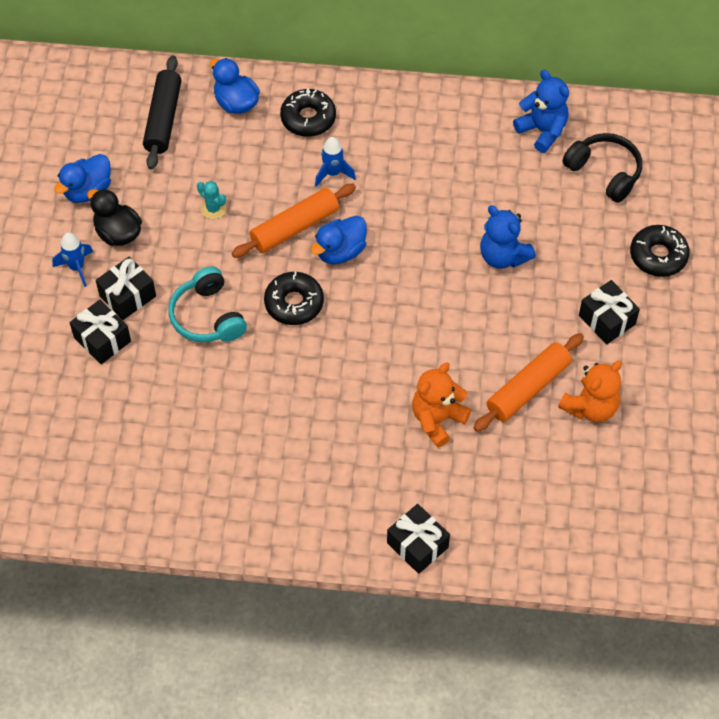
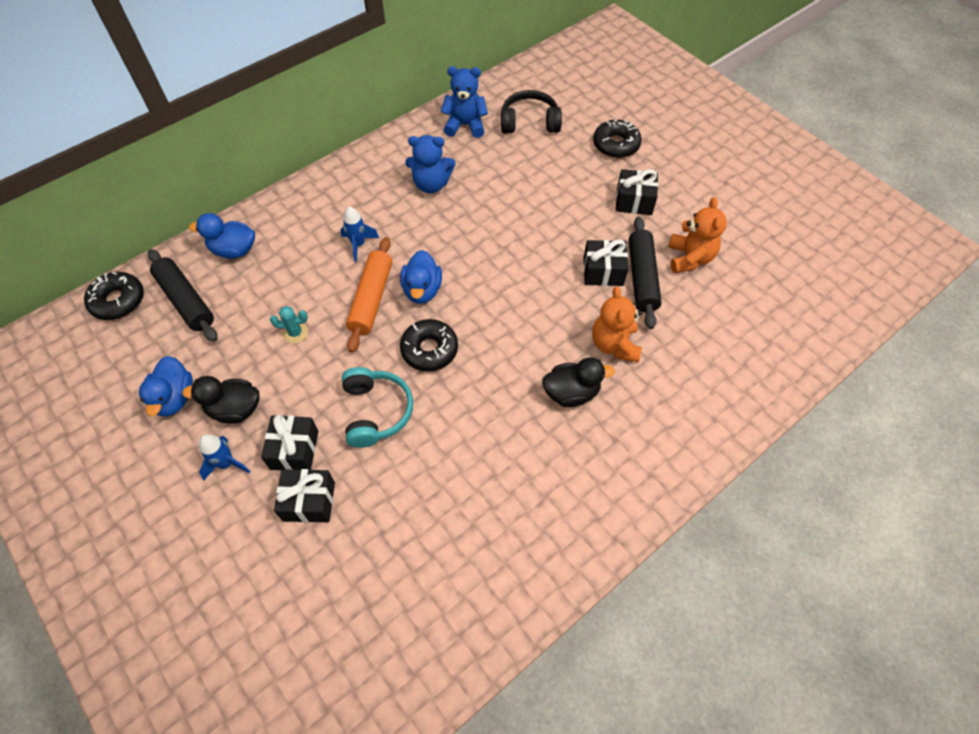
camera: 45 degrees left, 0 degrees up
turquoise headphones [168,266,247,342] -> turquoise headphones turned 120 degrees counterclockwise [342,367,413,448]
black donut [280,88,336,137] -> black donut moved to [84,272,144,320]
black gift [387,504,450,574] -> black gift moved to [584,240,628,286]
orange rolling pin [474,333,584,432] -> black rolling pin [629,216,662,329]
blue teddy bear [480,205,536,269] -> blue teddy bear moved to [405,135,455,193]
none -> black duck [542,357,615,407]

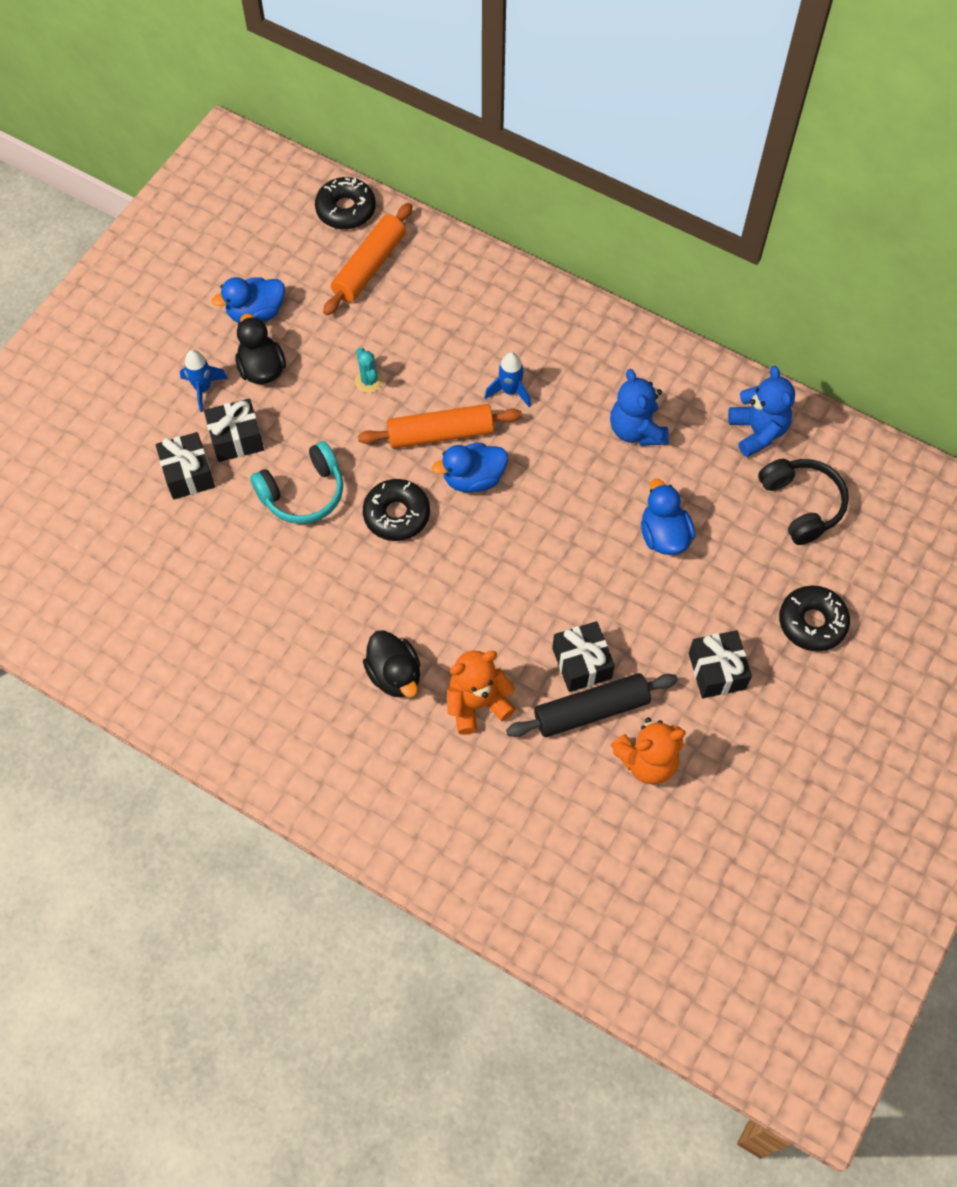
camera: 70 degrees right, 5 degrees up
black rolling pin [148,249,217,342] -> orange rolling pin [323,203,412,316]
blue duck [189,213,255,259] -> blue duck moved to [641,479,695,555]

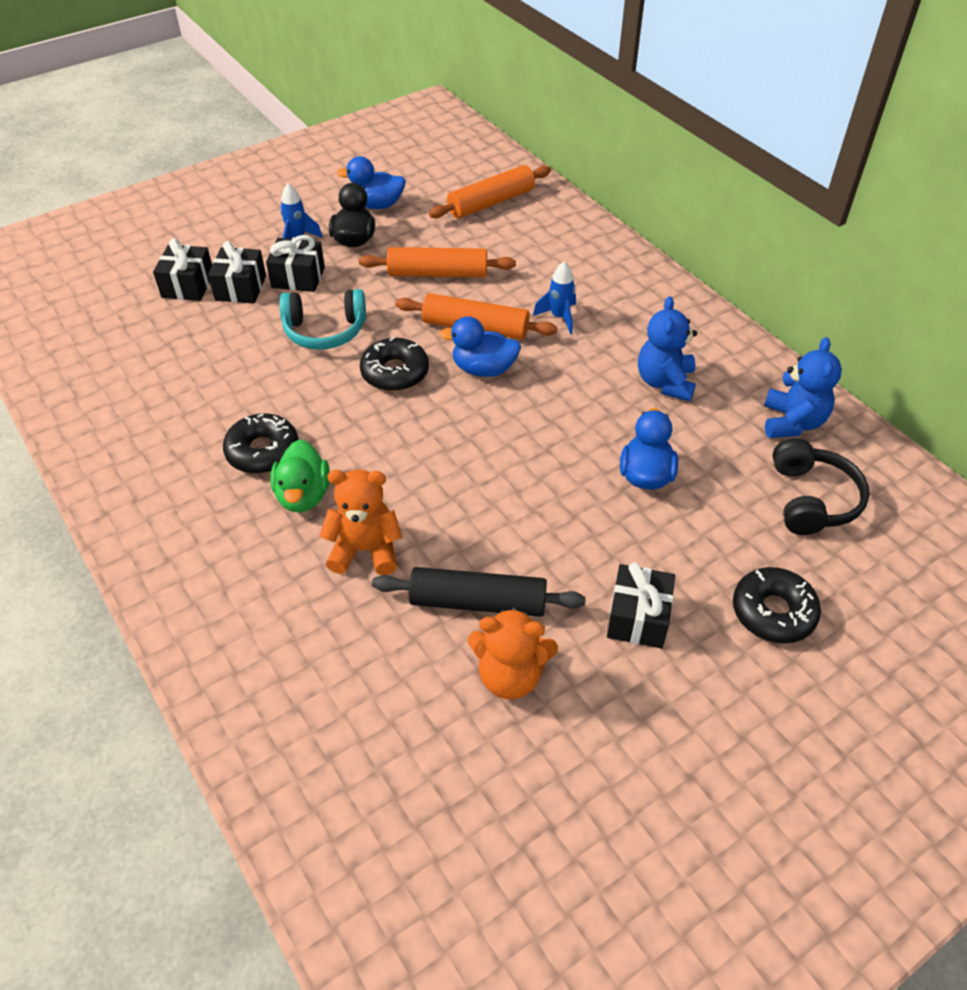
camera: 25 degrees right, 15 degrees down
black donut [315,177,376,229] -> black donut moved to [223,414,298,474]
turquoise cactus [355,347,383,393] -> orange rolling pin [359,247,516,277]
black duck [363,630,420,698] -> green duck [270,439,330,512]
black gift [552,621,615,692] -> black gift moved to [153,239,212,301]

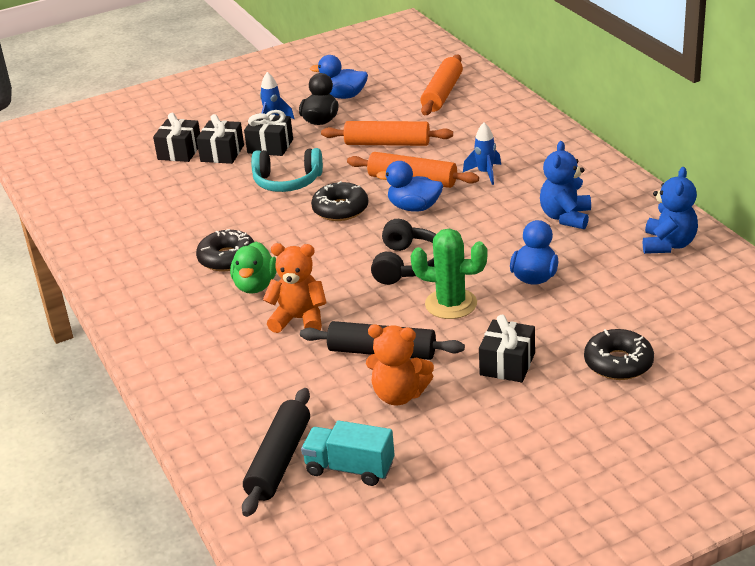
camera: 10 degrees right, 15 degrees down
orange rolling pin [429,165,551,219] -> orange rolling pin turned 45 degrees counterclockwise [421,54,463,115]
black headphones [773,438,870,535] -> black headphones moved to [371,219,436,285]
none -> black rolling pin [242,388,310,517]
none -> turquoise truck [301,420,395,486]
none -> green cactus [411,229,488,319]

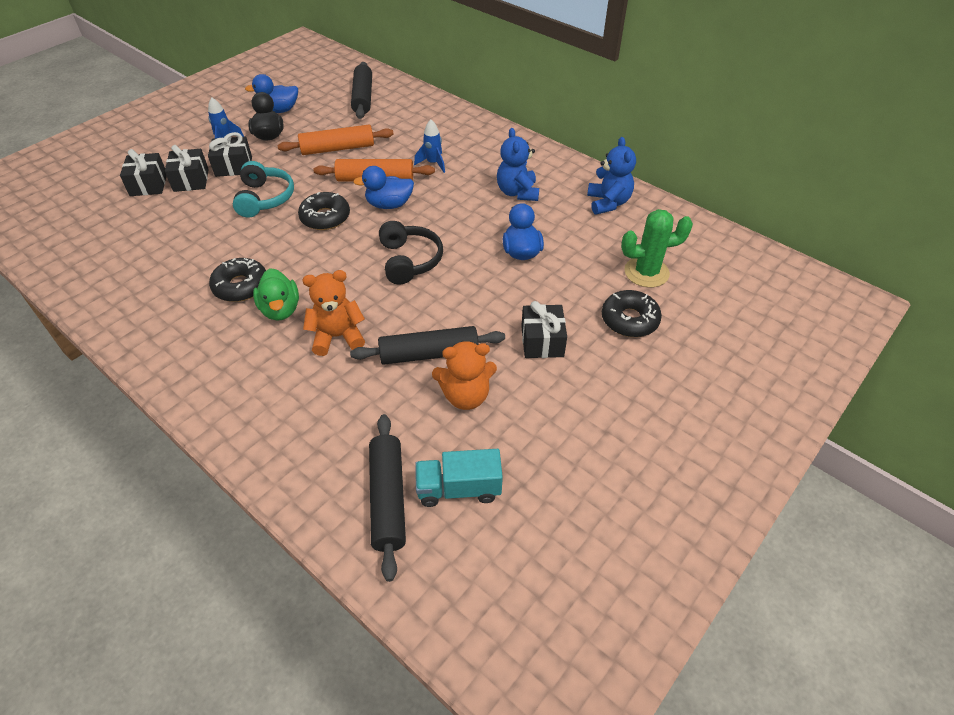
camera: 25 degrees left, 15 degrees up
turquoise headphones [251,148,323,192] -> turquoise headphones turned 75 degrees counterclockwise [233,161,294,218]
green cactus [411,229,488,319] -> green cactus moved to [621,209,693,288]
orange rolling pin [421,54,463,115] -> black rolling pin [351,62,372,119]

